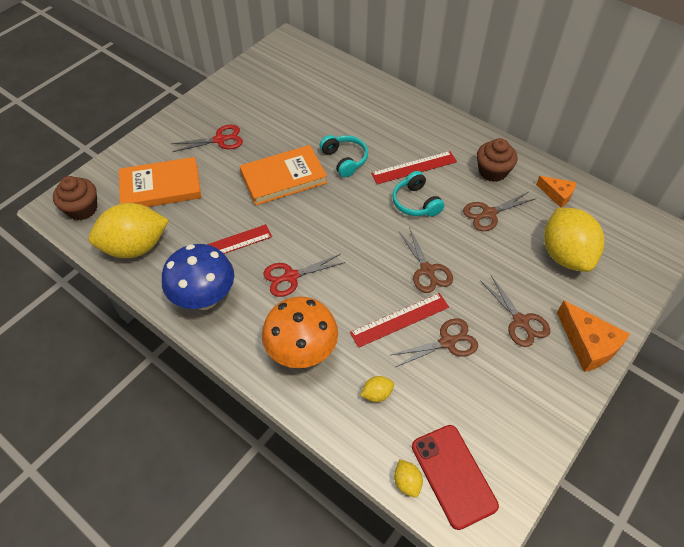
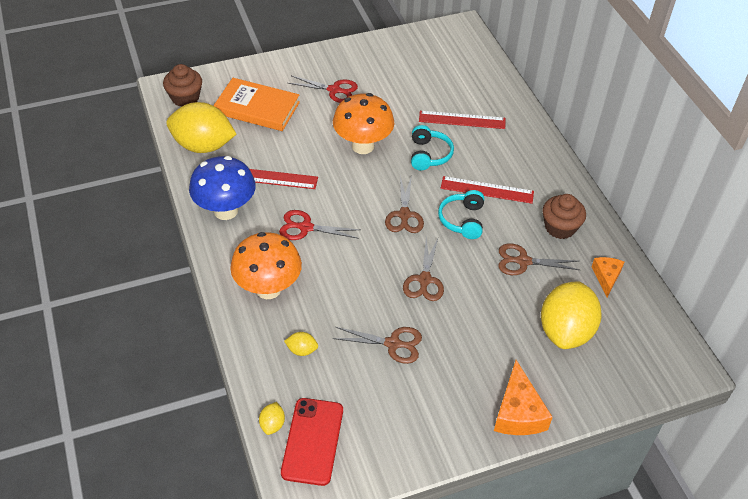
camera: 30 degrees right, 5 degrees down
orange book [240,145,327,205] -> orange mushroom [333,93,394,154]
red ruler [350,293,449,348] -> red ruler moved to [419,111,505,129]
brown scissors [481,275,550,347] -> brown scissors moved to [385,175,424,233]
orange cheese [536,176,576,208] -> orange cheese turned 150 degrees counterclockwise [591,257,624,297]

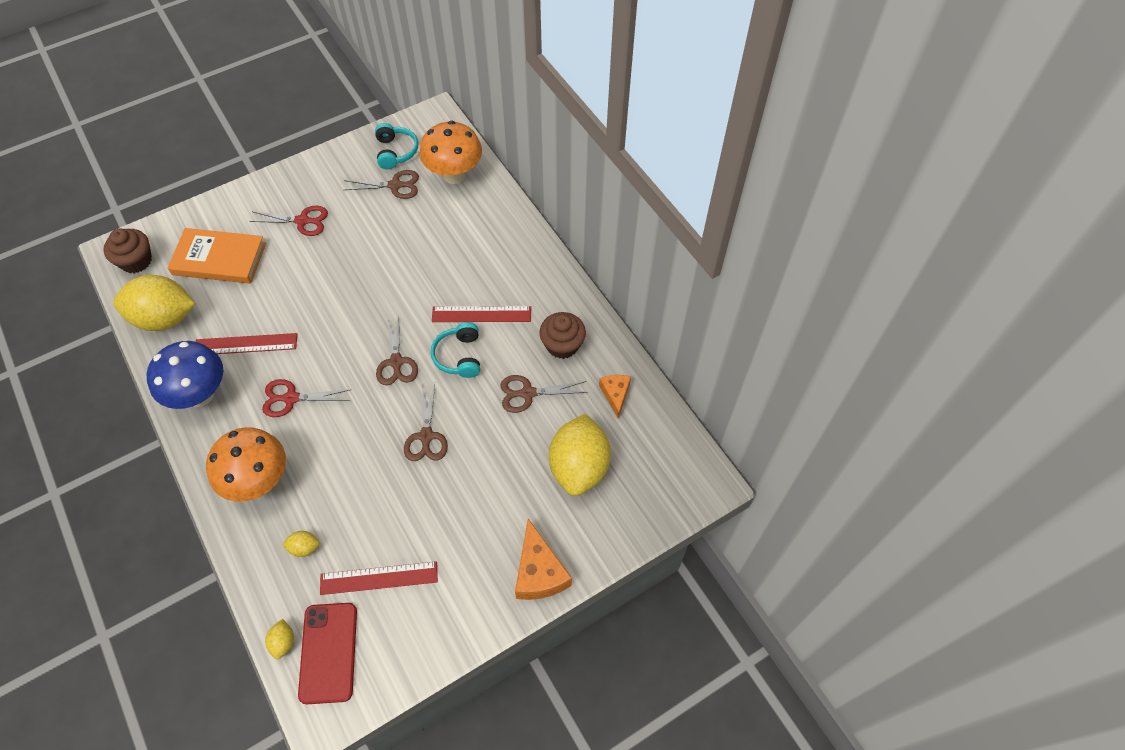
camera: 10 degrees left, 10 degrees up
orange mushroom [333,93,394,154] -> orange mushroom moved to [419,121,482,184]
brown scissors [333,327,422,364] -> brown scissors moved to [344,170,419,199]
turquoise headphones [411,125,454,170] -> turquoise headphones moved to [375,123,418,169]
red ruler [419,111,505,129] -> red ruler moved to [320,561,438,595]

